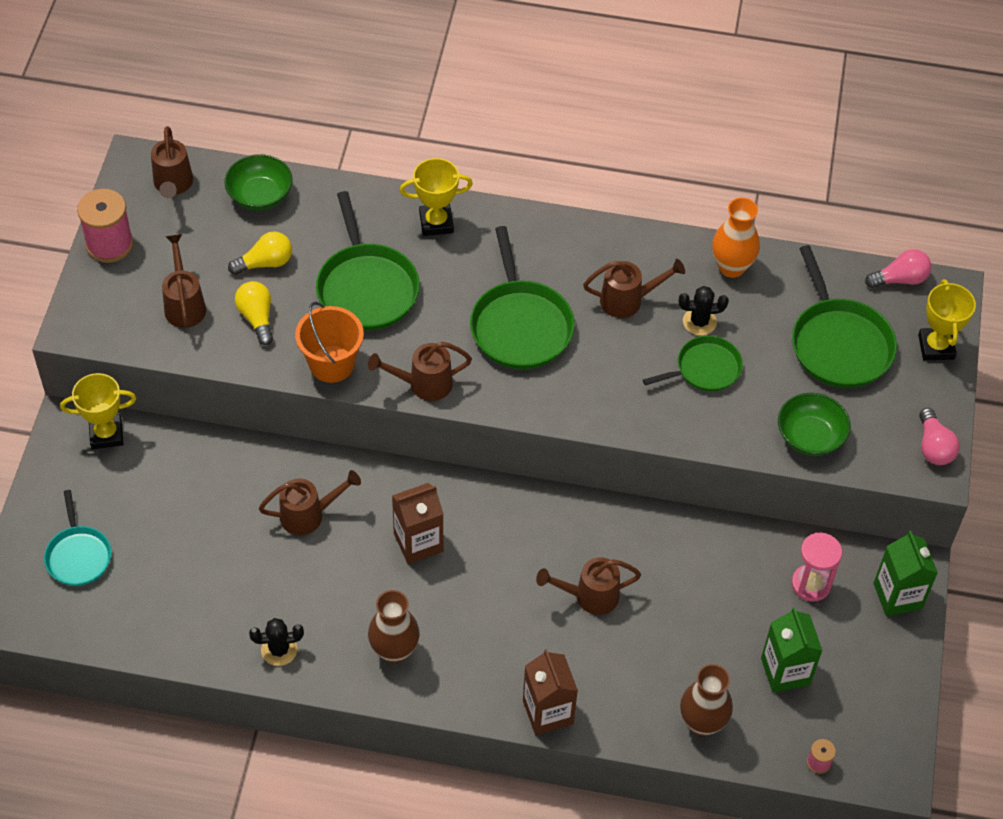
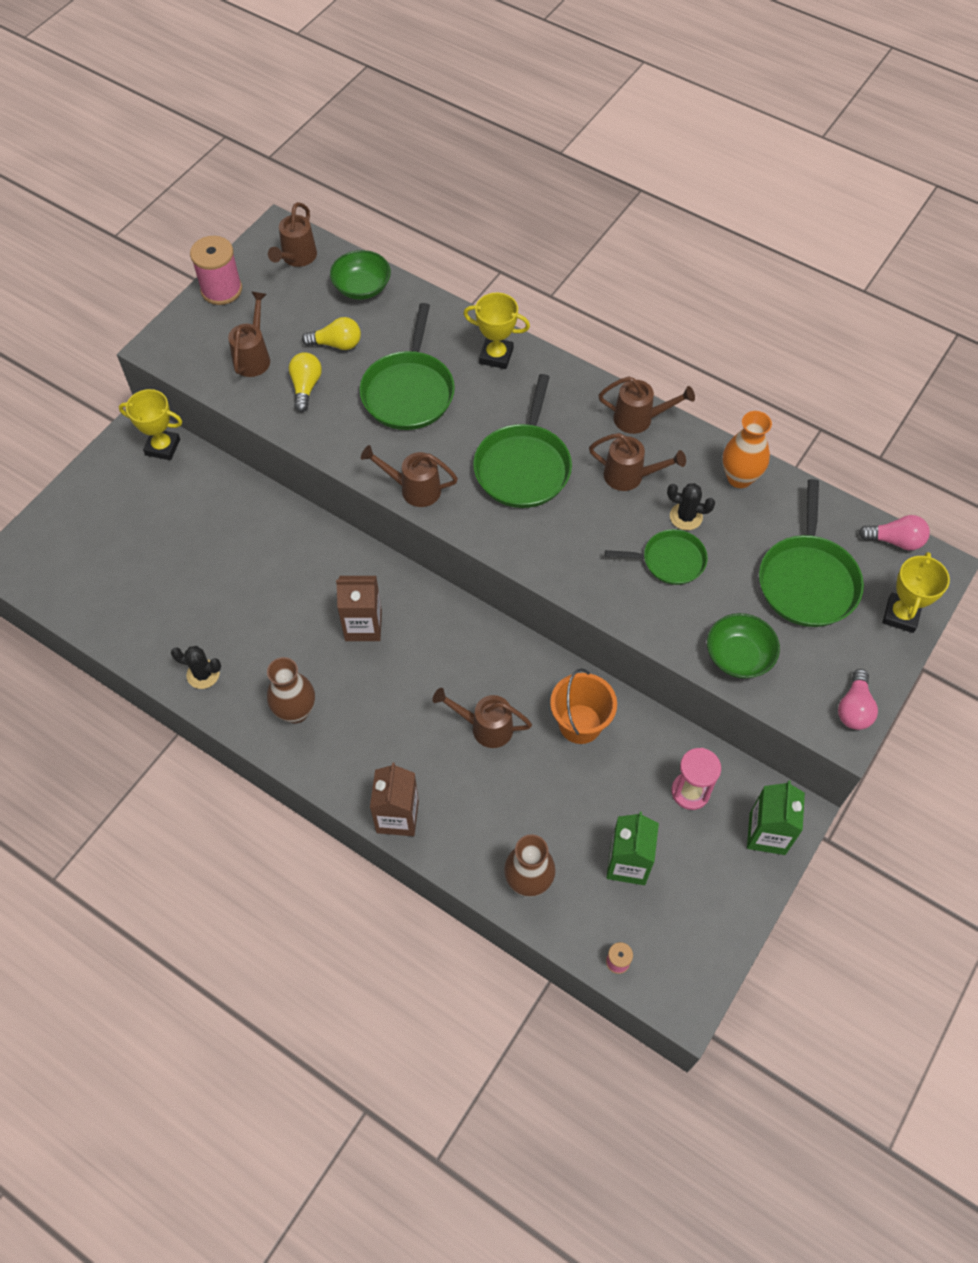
camera: 25 degrees right, 5 degrees up
turquoise pan [44,490,111,586] -> none
brown watering can [259,470,361,535] -> brown watering can moved to [598,376,695,434]
orange bucket [295,302,364,383] -> orange bucket moved to [550,668,617,744]

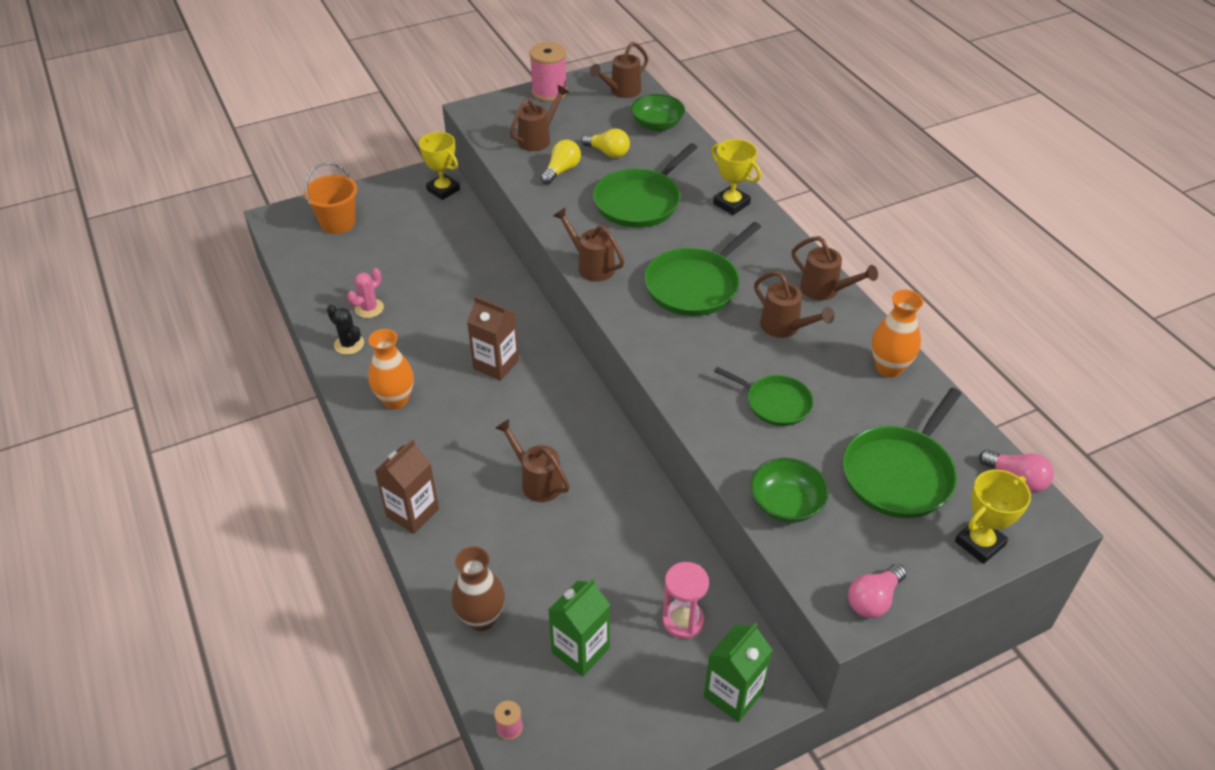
camera: 30 degrees right, 15 degrees down
brown vase [267,657,315,724] -> orange vase [368,329,414,409]
orange bucket [550,668,617,744] -> orange bucket moved to [304,162,357,234]
black cactus [667,483,715,530] -> none
none -> pink cactus [347,268,384,318]

